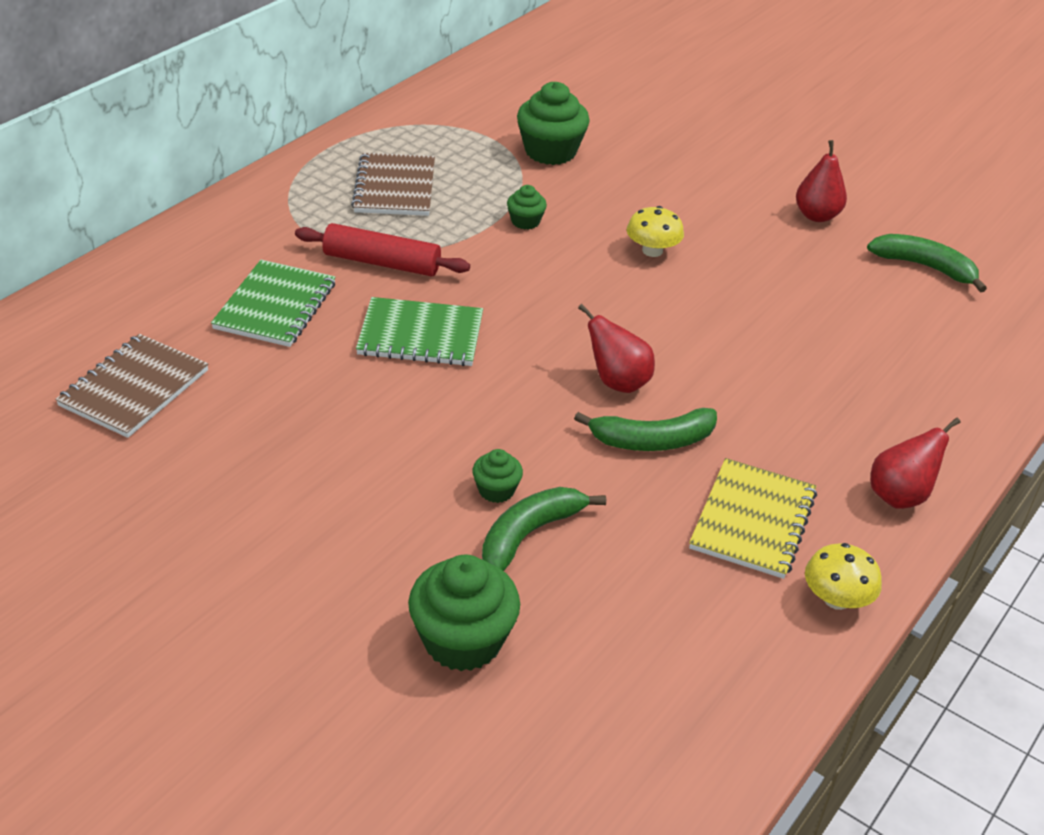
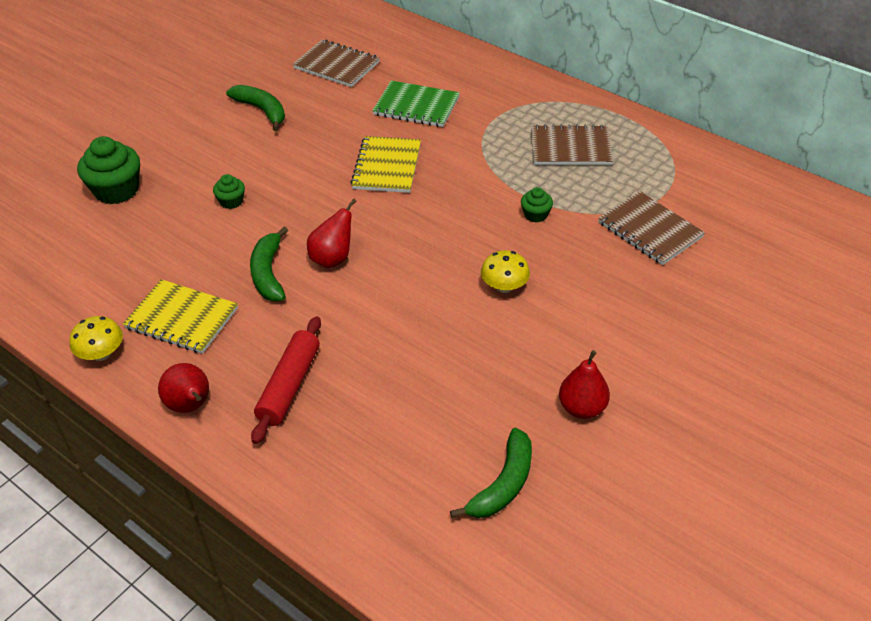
camera: 95 degrees right, 5 degrees up
red rolling pin [295,223,470,277] -> red rolling pin moved to [251,316,321,444]
green notebook [356,297,483,366] -> yellow notebook [350,136,421,193]
green banana [482,487,606,571] -> green banana moved to [226,85,285,131]
green cupcake [517,82,590,165] -> brown notebook [598,191,705,265]

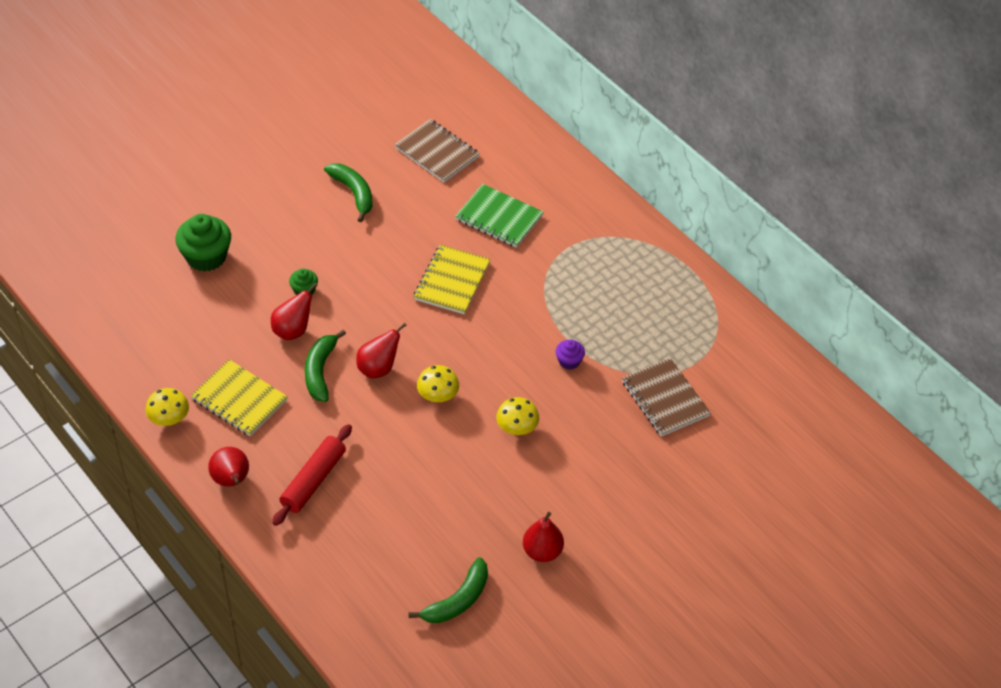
camera: 10 degrees right, 5 degrees up
green cupcake [521,187,553,223] -> purple cupcake [556,340,585,370]
brown notebook [531,124,613,165] -> none
none -> red pear [271,283,318,340]
none -> yellow mushroom [417,365,459,402]

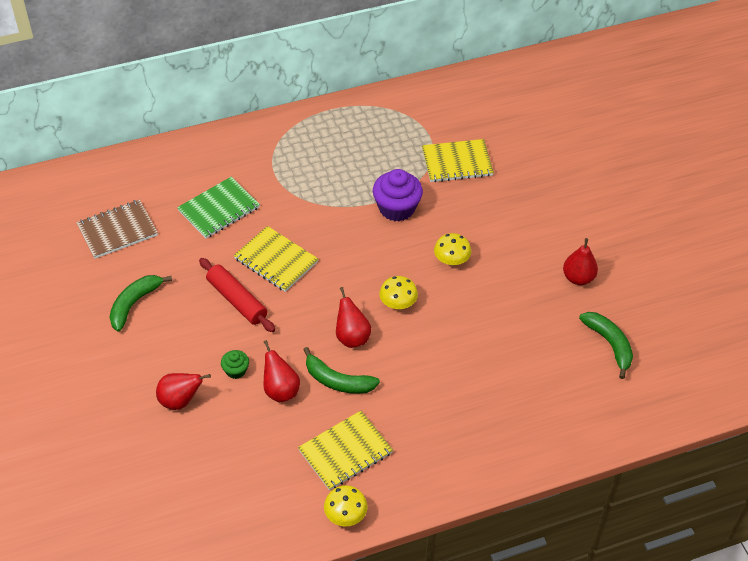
camera: 70 degrees left, 0 degrees up
green cupcake [175,214,231,272] -> none
red pear [208,447,249,487] -> red pear moved to [156,373,211,410]
red rolling pin [272,424,352,526] -> red rolling pin moved to [199,258,275,332]
green banana [324,163,373,222] -> green banana turned 45 degrees counterclockwise [110,275,172,332]
purple cupcake [556,340,585,370] -> purple cupcake [373,169,423,221], size x1.95
brown notebook [622,358,711,437] -> yellow notebook [422,139,494,182]

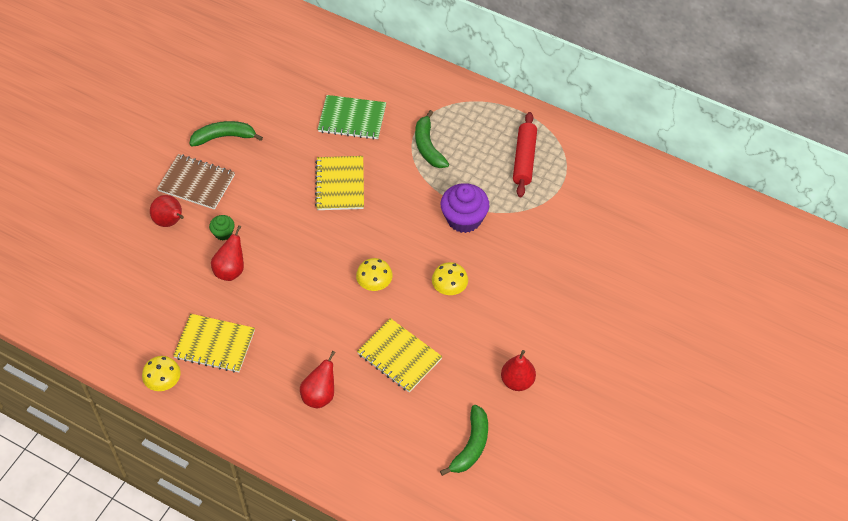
camera: 50 degrees right, 5 degrees up
brown notebook [76,200,158,259] -> brown notebook moved to [157,154,235,209]
red rolling pin [199,258,275,332] -> red rolling pin moved to [513,112,537,197]
green banana [303,347,380,394] -> green banana moved to [415,110,449,168]
red pear [336,287,371,348] -> red pear moved to [300,351,336,408]
yellow notebook [422,139,494,182] -> yellow notebook moved to [357,318,442,392]

